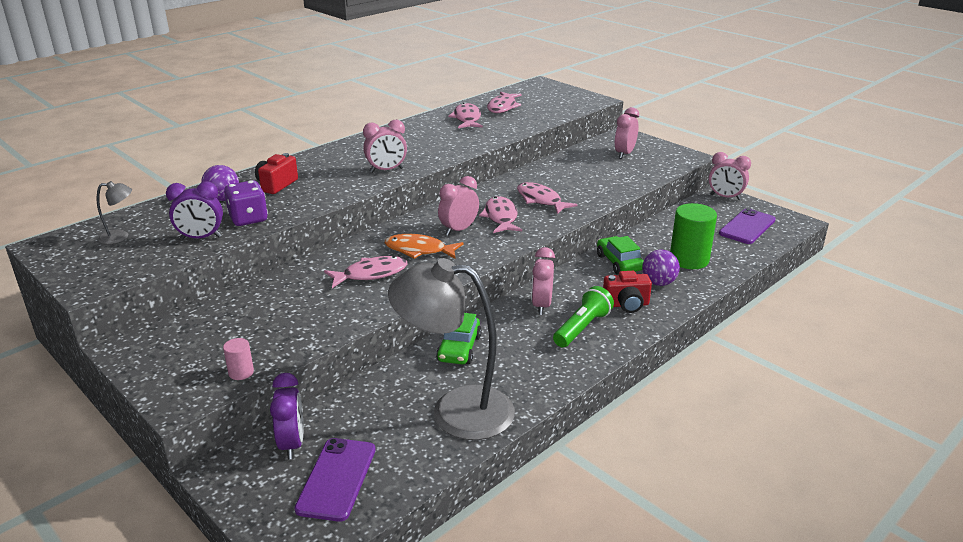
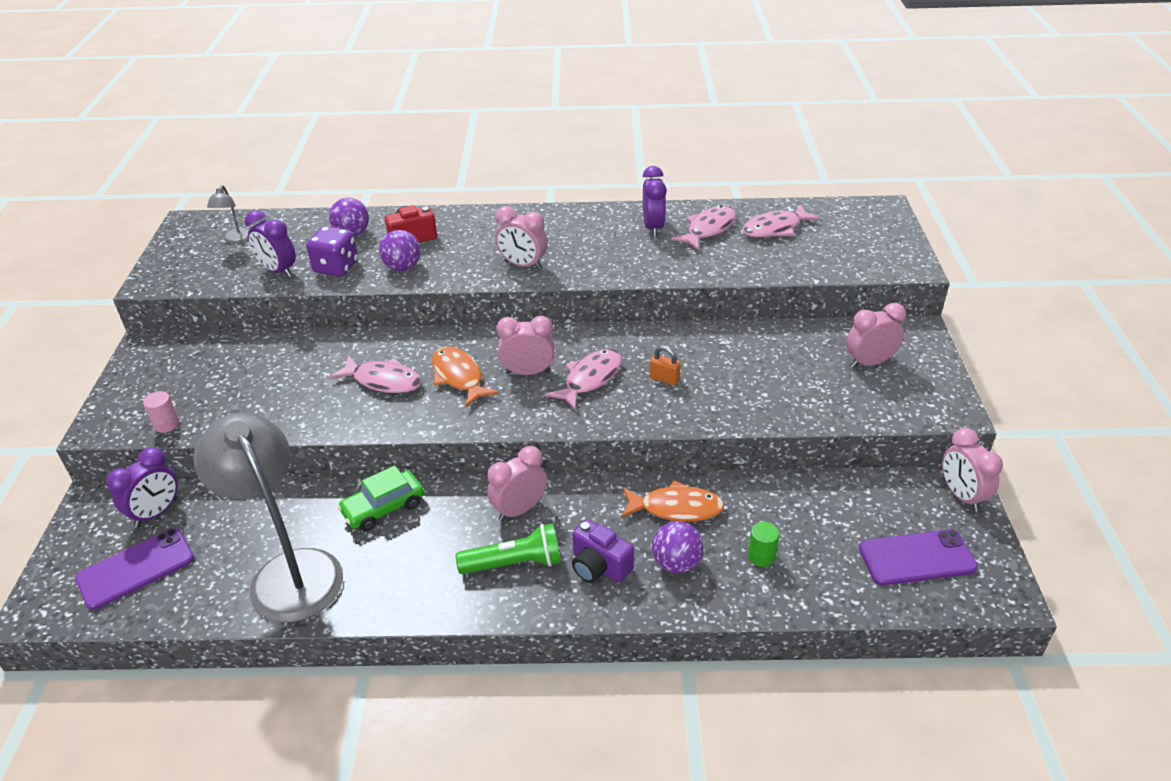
camera: 45 degrees right, 10 degrees up
grey lamp [97,181,132,244] -> grey lamp turned 60 degrees clockwise [207,185,249,244]
pink fish [517,182,578,214] -> orange padlock [650,346,681,385]
green car [597,236,644,275] -> orange fish [621,480,725,522]
red camera [603,271,652,313] -> purple camera [572,519,634,583]
green cylinder [670,203,717,269] -> green cylinder [748,522,779,567], size x0.47
none -> purple ball [379,230,421,271]
none -> purple clock [643,166,667,237]

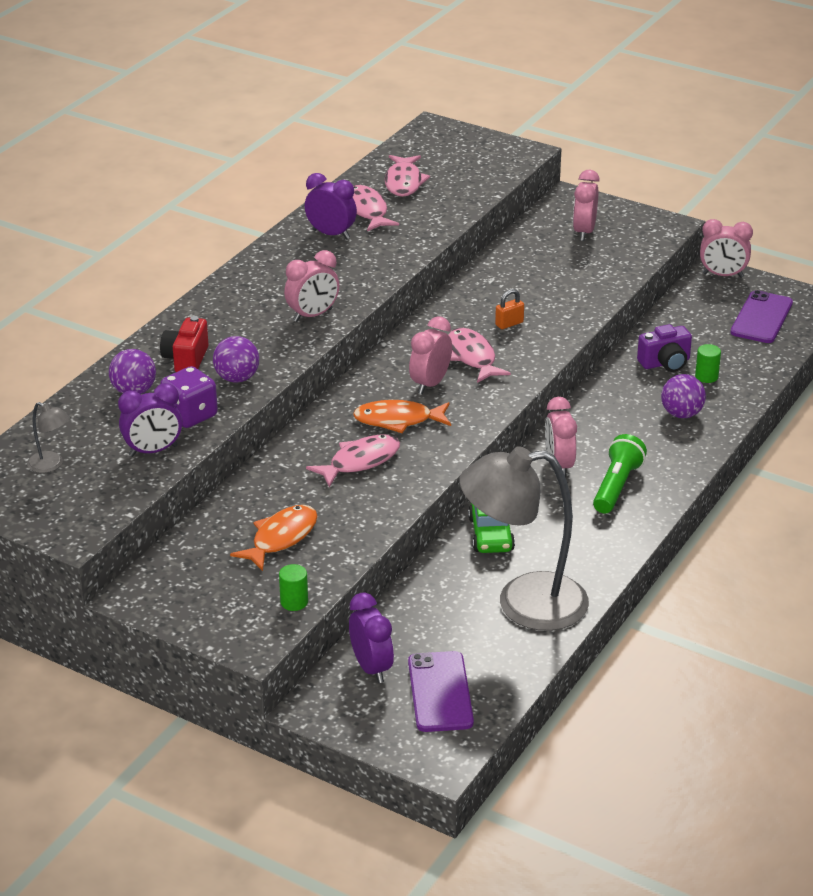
camera: 60 degrees left, 5 degrees down
pink cylinder [143,391,179,433] -> green cylinder [279,564,308,611]
purple camera [572,519,634,583] -> purple camera moved to [637,324,692,372]
orange fish [621,480,725,522] -> orange fish moved to [230,505,317,571]

